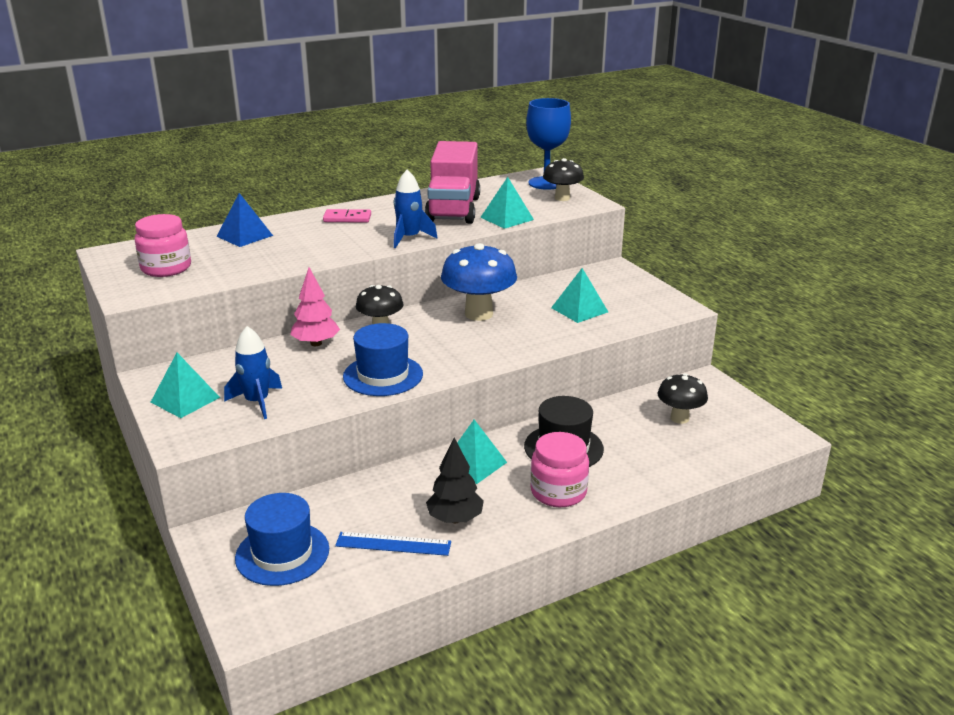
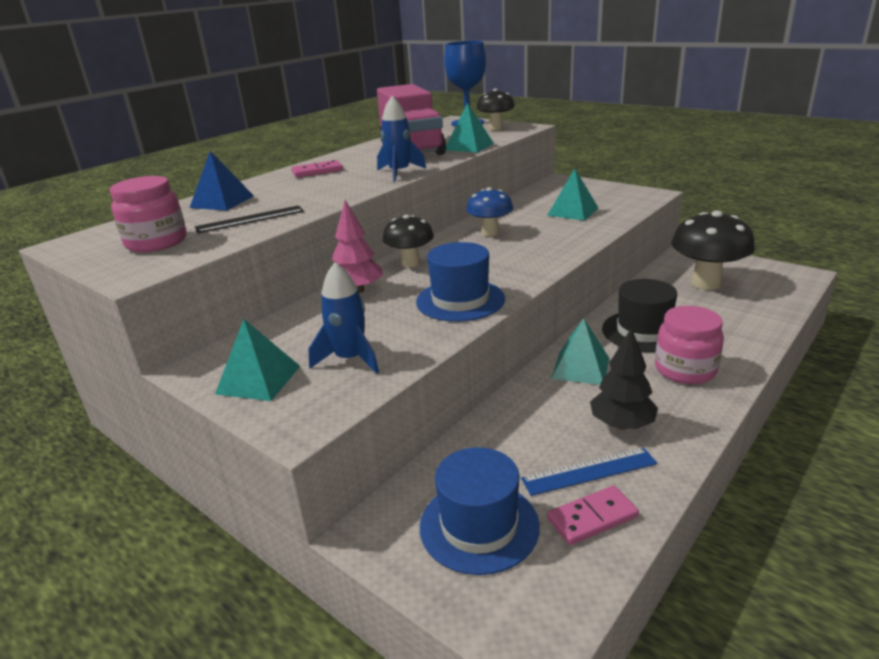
camera: 20 degrees left, 0 degrees up
blue mushroom [441,243,517,321] -> blue mushroom [466,187,513,236], size x0.61
black mushroom [657,373,708,424] -> black mushroom [671,210,755,290], size x1.63
none -> black ruler [195,205,304,234]
none -> pink domino [547,485,639,545]

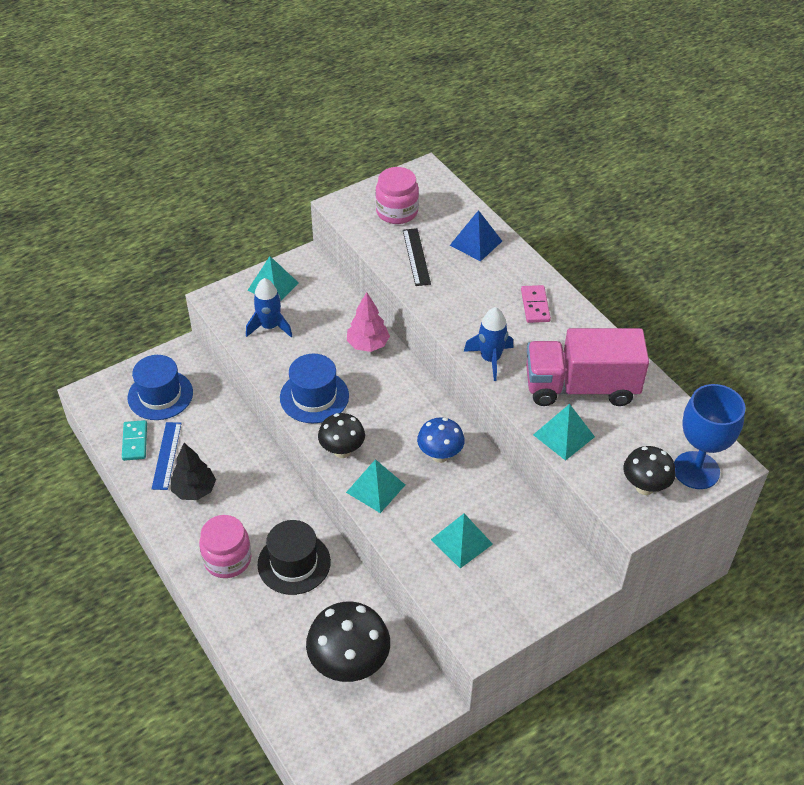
camera: 105 degrees right, 20 degrees up
black mushroom [383,214,434,268] -> black mushroom moved to [318,413,365,458]
pink domino [547,485,639,545] -> turquoise domino [122,420,147,461]
turquoise pyramid [551,318,609,385] -> turquoise pyramid moved to [346,459,405,513]

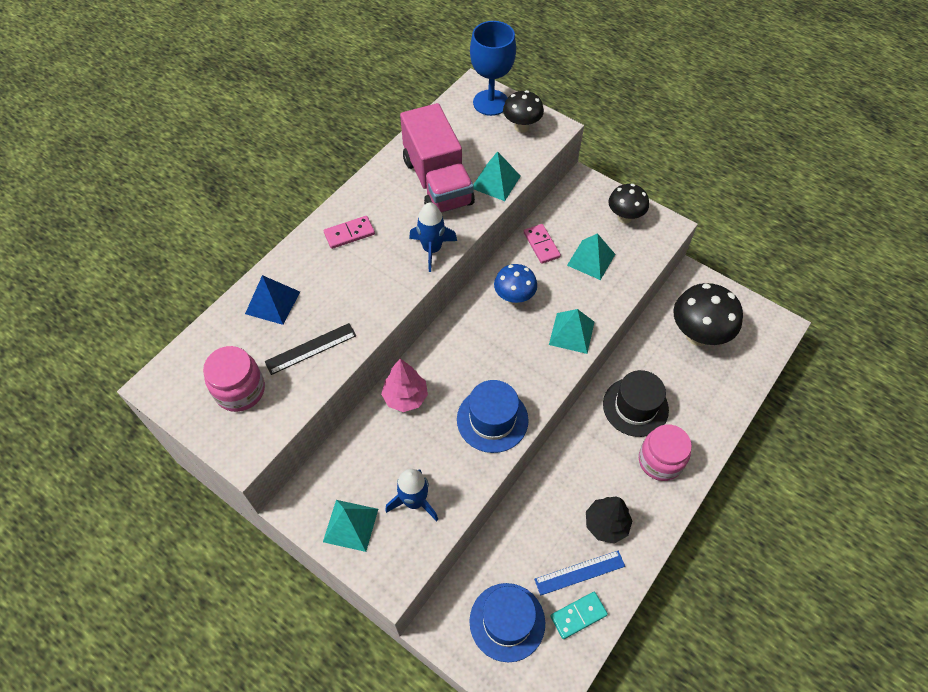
camera: 110 degrees left, 10 degrees up
black mushroom [318,413,365,458] -> black mushroom moved to [609,184,649,224]
none -> pink domino [524,224,561,264]

